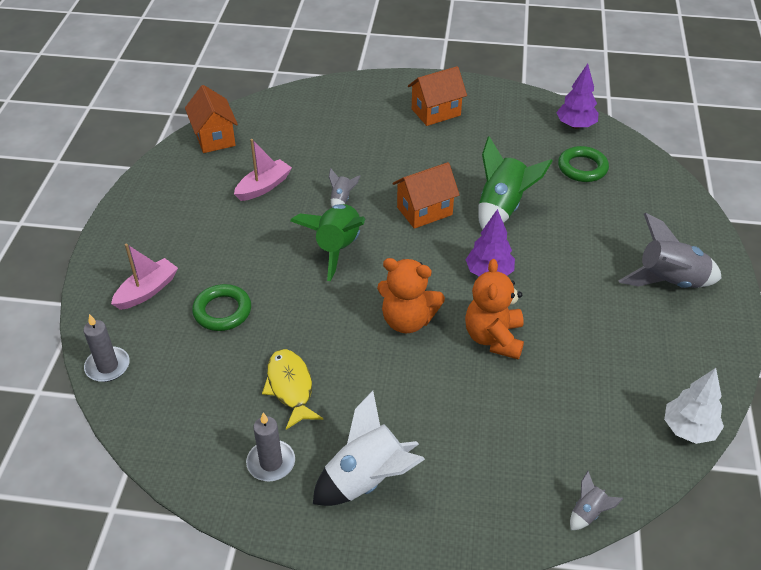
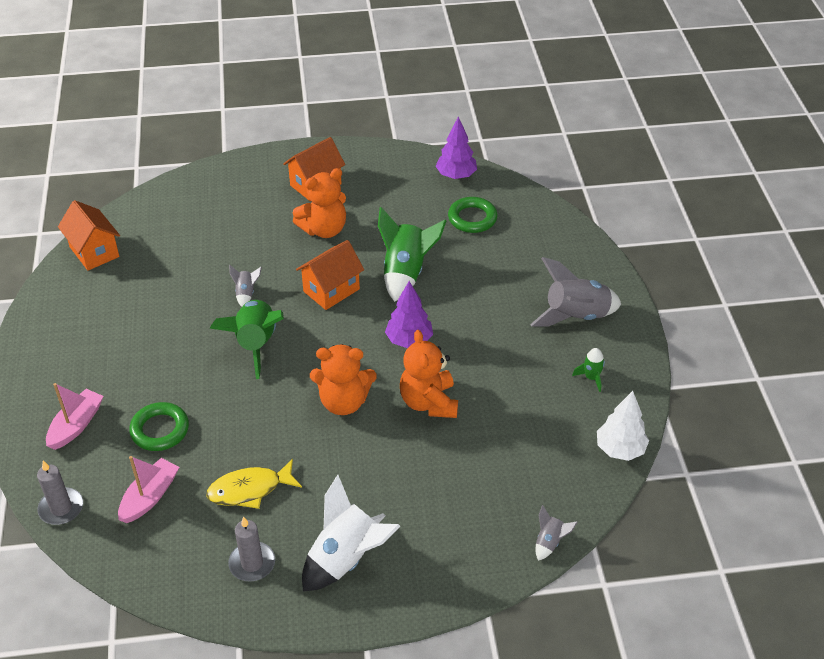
camera: 15 degrees left, 0 degrees up
pink boat [234,139,292,201] -> pink boat moved to [118,456,179,523]
yellow fish [262,349,323,430] -> yellow fish turned 75 degrees counterclockwise [206,459,302,509]
none -> orange teddy bear [293,168,346,238]
none -> green rocket [572,348,605,392]

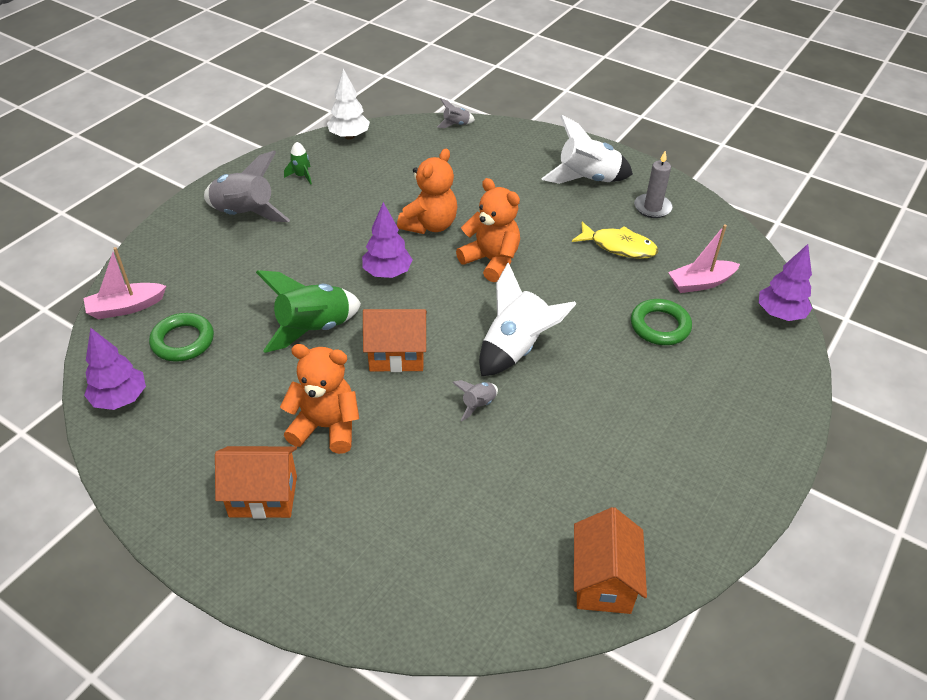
camera: 140 degrees left, 0 degrees up
grey candle [37,461,83,525] -> purple tree [759,244,812,321]
pink boat [46,383,104,450] -> pink boat moved to [84,247,166,319]
green rocket [210,300,284,379] -> white rocket [479,263,577,376]

